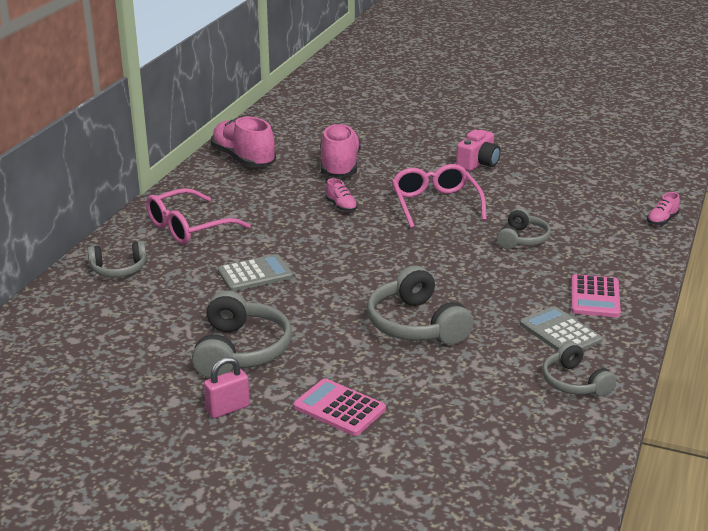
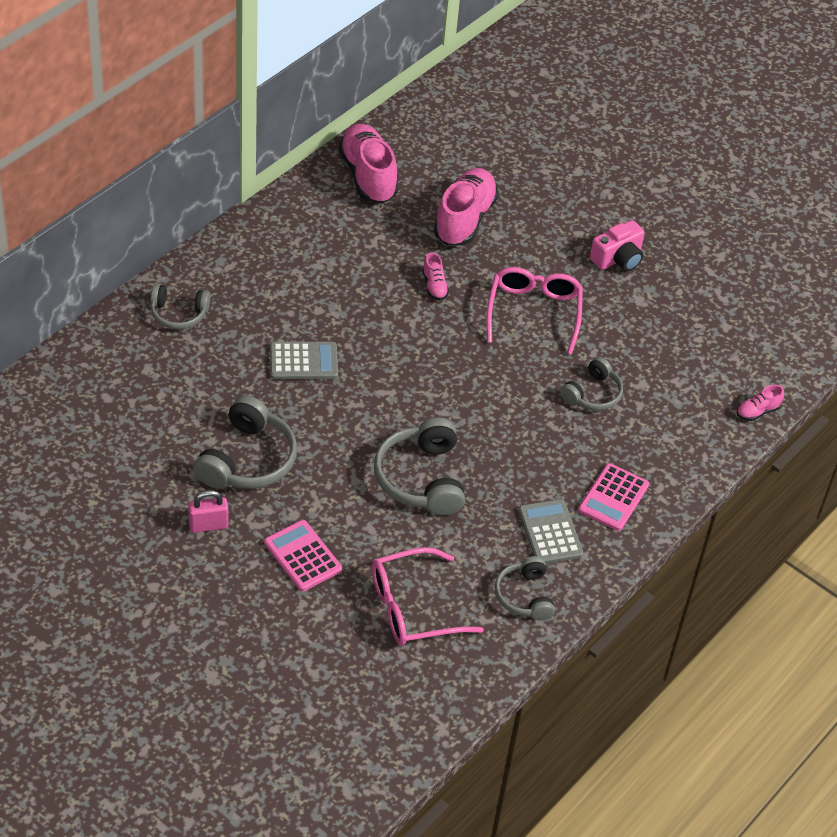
camera: 15 degrees right, 20 degrees up
pink glasses [146,188,251,245] -> pink glasses moved to [372,547,484,646]

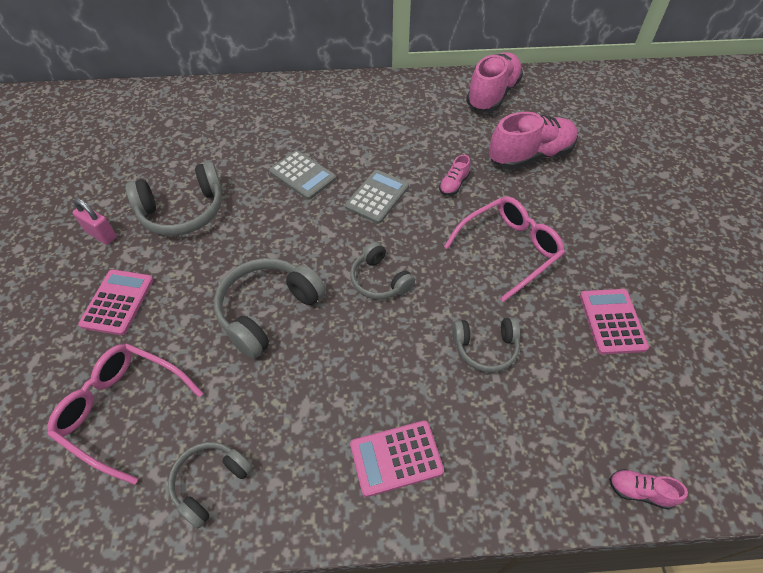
camera: 50 degrees right, 5 degrees up
grey headphones [151,284,211,329] -> grey headphones moved to [350,242,415,299]
grey calculator [518,499,583,564] -> grey calculator moved to [345,170,409,224]
pink camera [590,220,645,271] -> none
none -> pink calculator [580,289,649,354]

